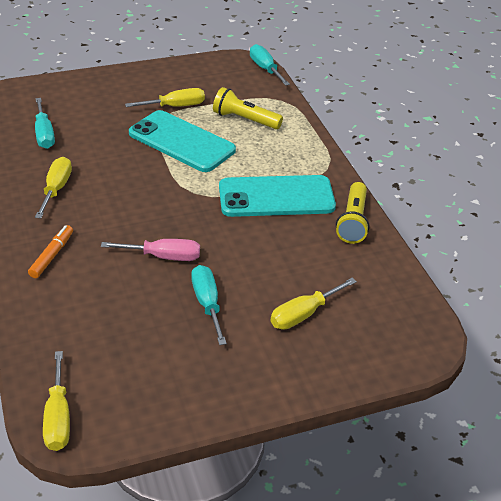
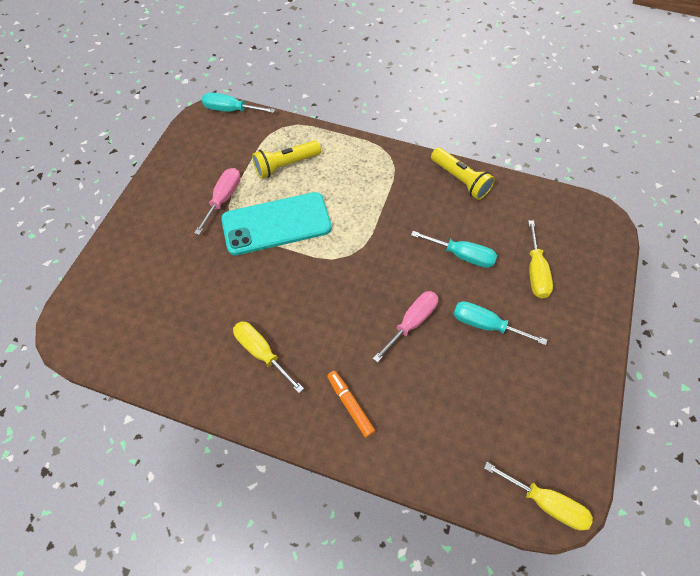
camera: 50 degrees left, 20 degrees up
turquoise screwdriver [35,98,55,149] -> turquoise screwdriver moved to [411,231,497,268]
yellow screwdriver [125,88,205,107] -> pink screwdriver [194,168,241,235]
turquoise phone [219,175,336,217] -> none

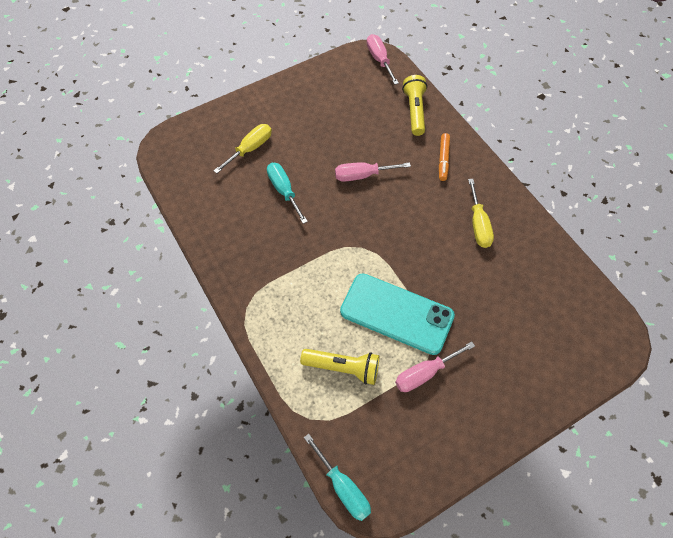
camera: 140 degrees left, 0 degrees up
yellow flashlight [431,148,495,200] -> yellow flashlight moved to [402,75,427,136]
turquoise screwdriver [453,301,547,345] -> none
yellow screwdriver [484,462,593,530] -> pink screwdriver [367,34,399,85]

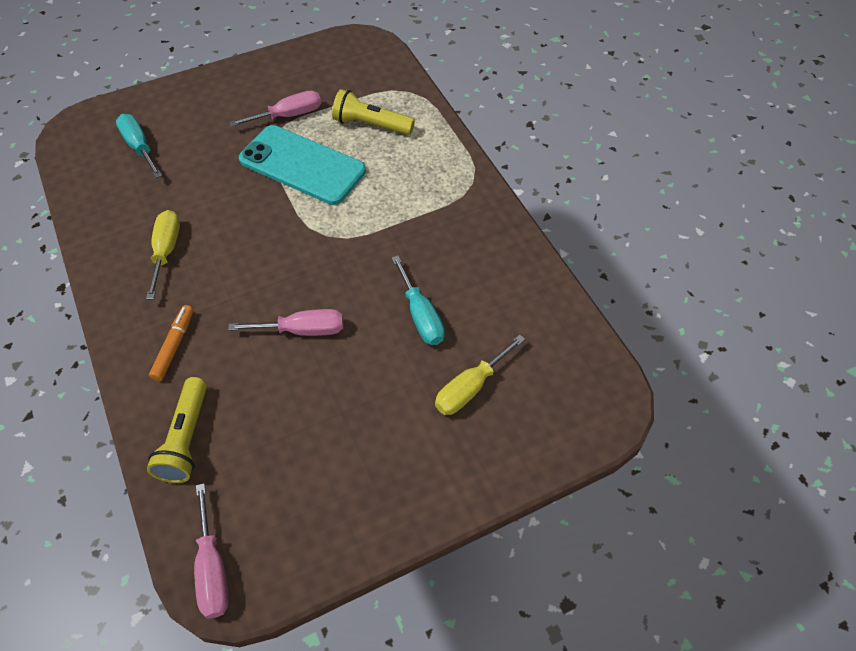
camera: 175 degrees left, 5 degrees down
turquoise screwdriver [304,434,371,521] -> turquoise screwdriver moved to [116,114,162,178]

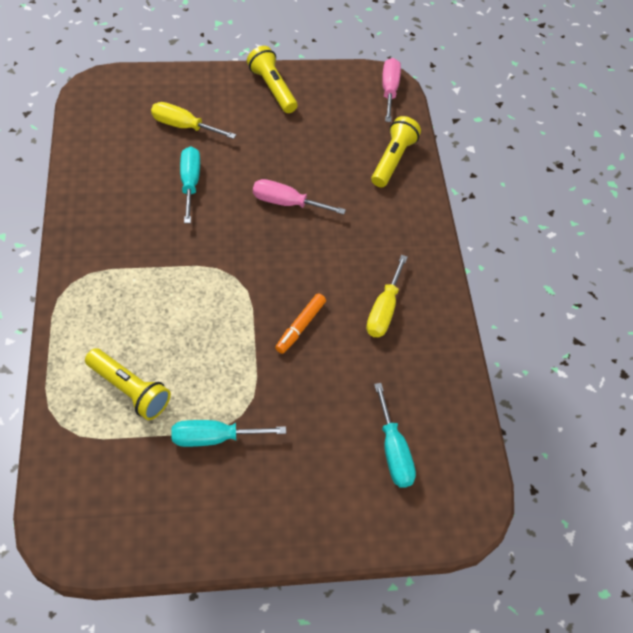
camera: 165 degrees left, 0 degrees up
orange marker [149,305,194,381] -> orange marker moved to [275,293,326,354]
pink screwdriver [229,91,321,127] -> turquoise screwdriver [171,420,286,447]
turquoise phone [239,125,366,205] -> none
yellow screwdriver [435,334,525,415] -> yellow screwdriver turned 135 degrees counterclockwise [151,102,236,139]
none -> yellow flashlight [247,46,298,113]

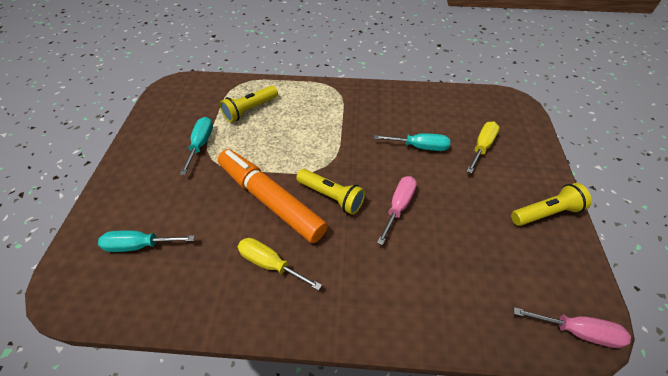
camera: 105 degrees right, 5 degrees down
orange marker [275,293,326,354] -> orange marker [218,149,328,243], size x2.30
yellow flashlight [371,116,421,187] -> yellow flashlight moved to [296,169,365,215]

